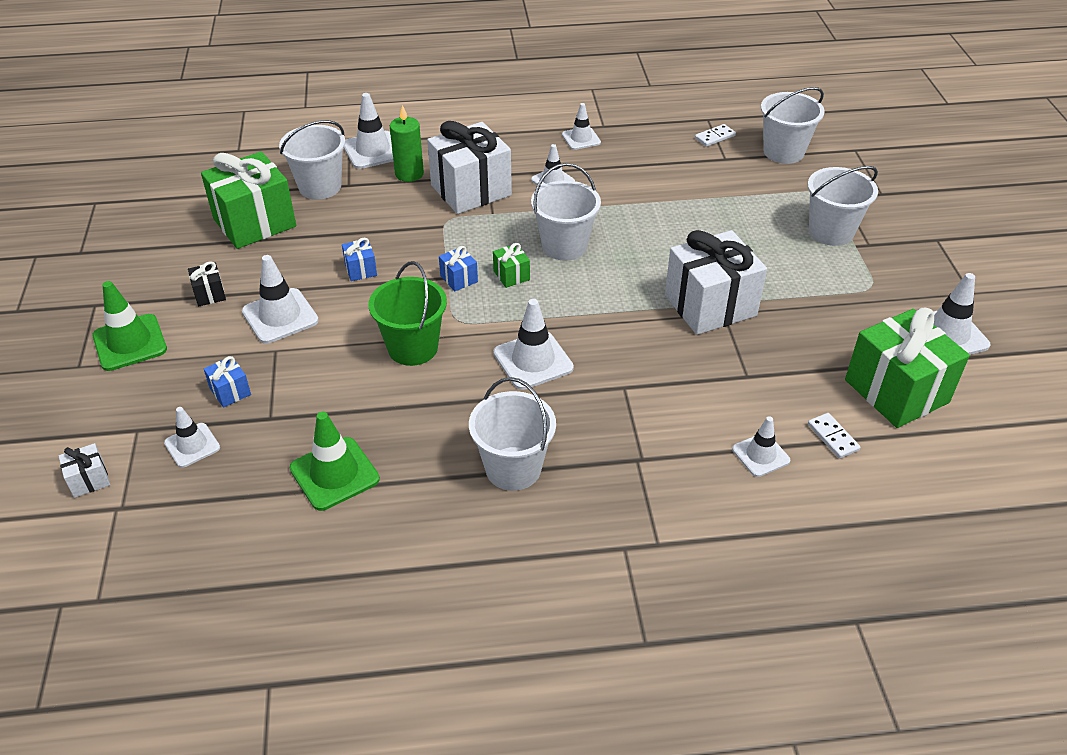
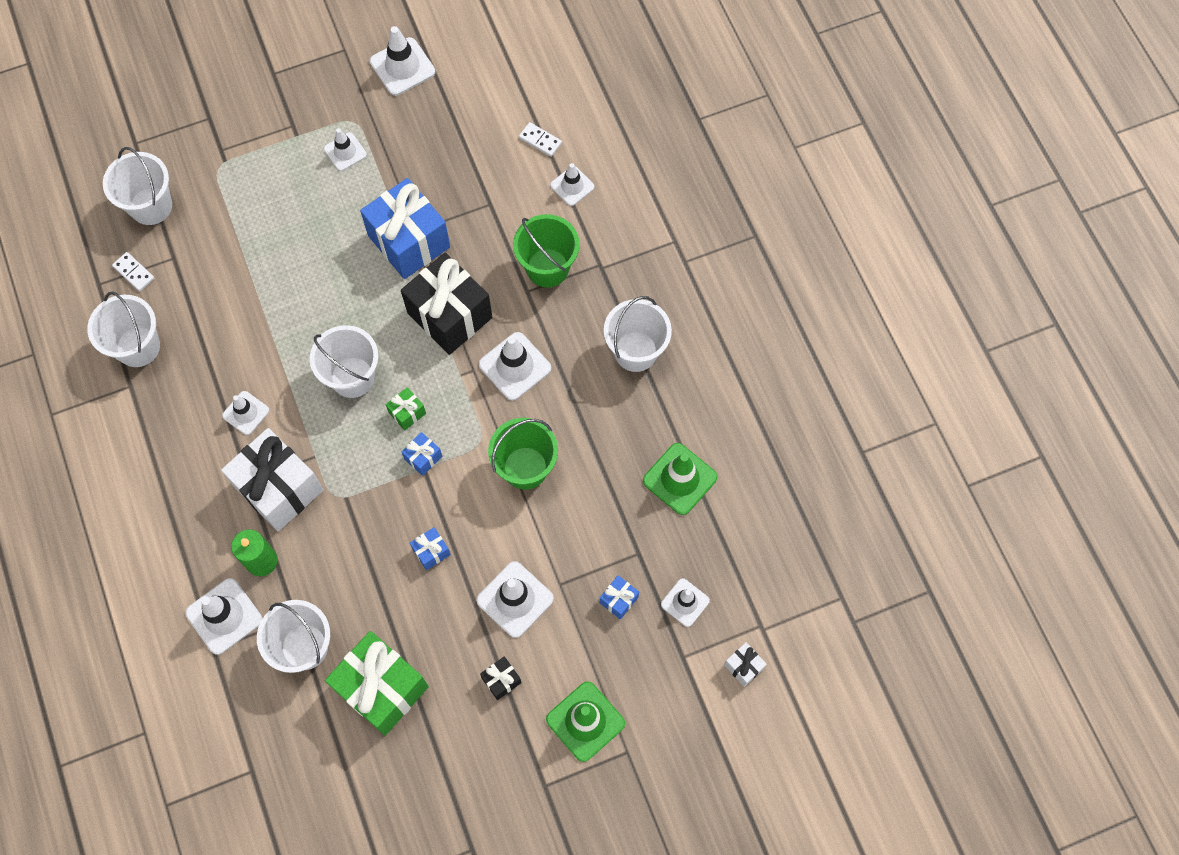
camera: 105 degrees left, 25 degrees up
white traffic cone [562,103,601,150] -> white traffic cone moved to [324,128,367,171]
white gift [665,230,767,335] -> blue gift [360,178,450,279]
white bucket [808,166,878,246] -> white bucket moved to [87,291,160,367]
white domino [808,413,861,459] -> white domino turned 75 degrees clockwise [519,122,562,157]
green gift [845,308,970,428] -> none
none -> black gift [401,253,492,355]
none -> green bucket [513,214,580,287]

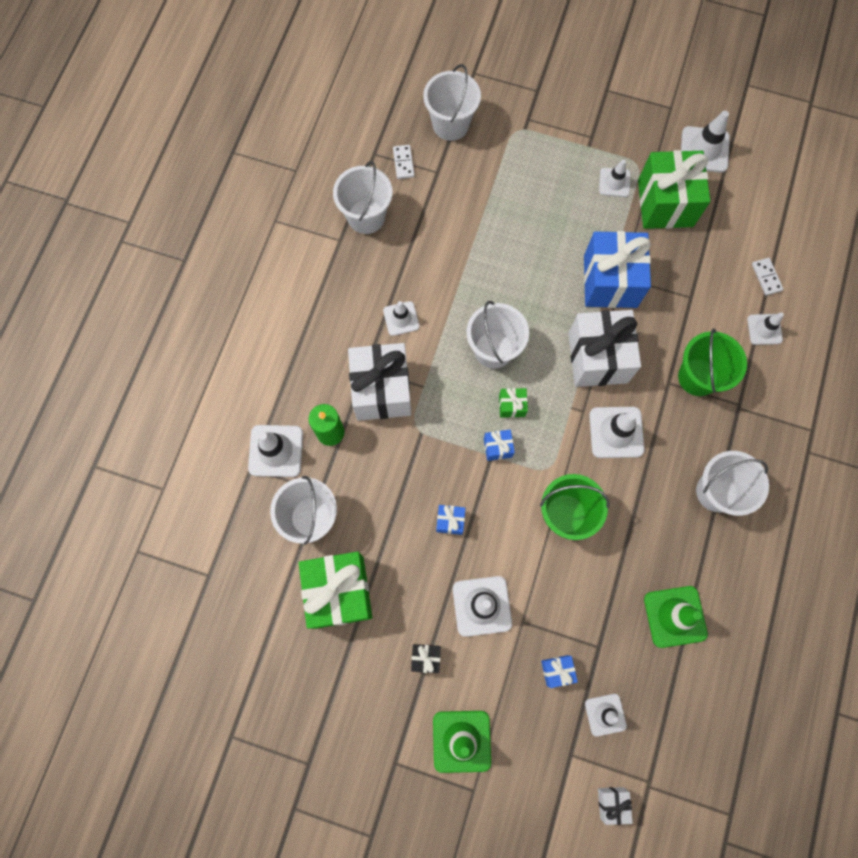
camera: 40 degrees right, 5 degrees up
black gift [401,253,492,355] -> white gift [568,310,641,387]
none -> green gift [638,150,710,229]

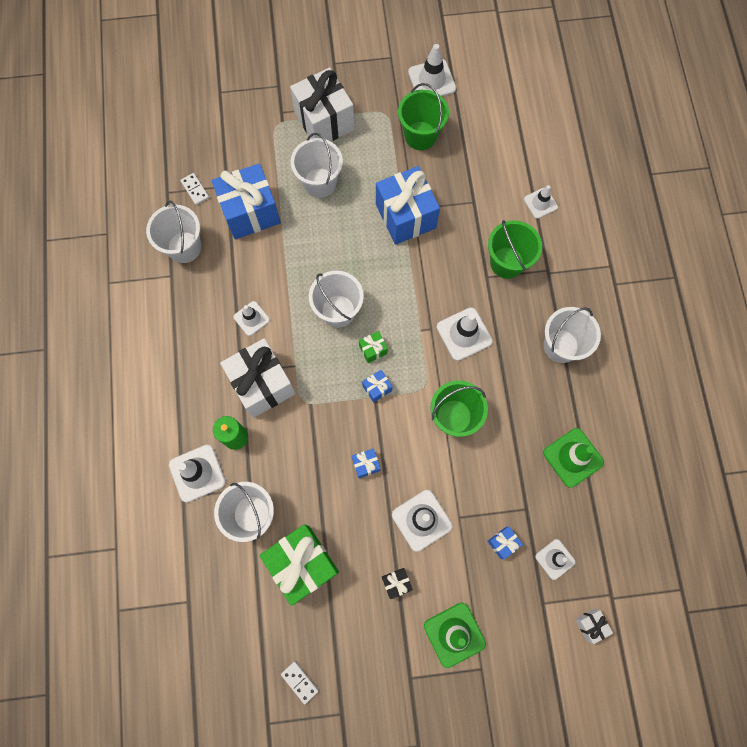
camera: 25 degrees left, 0 degrees up
white bucket [423,64,481,141] -> white bucket moved to [291,133,343,198]
white gift [568,310,641,387] -> white gift moved to [290,68,354,141]
white traffic cone [599,160,631,197] -> none
green gift [638,150,710,229] -> green bucket [398,83,449,150]
white domino [752,258,783,296] -> white domino moved to [281,661,319,705]
none -> blue gift [212,164,281,239]

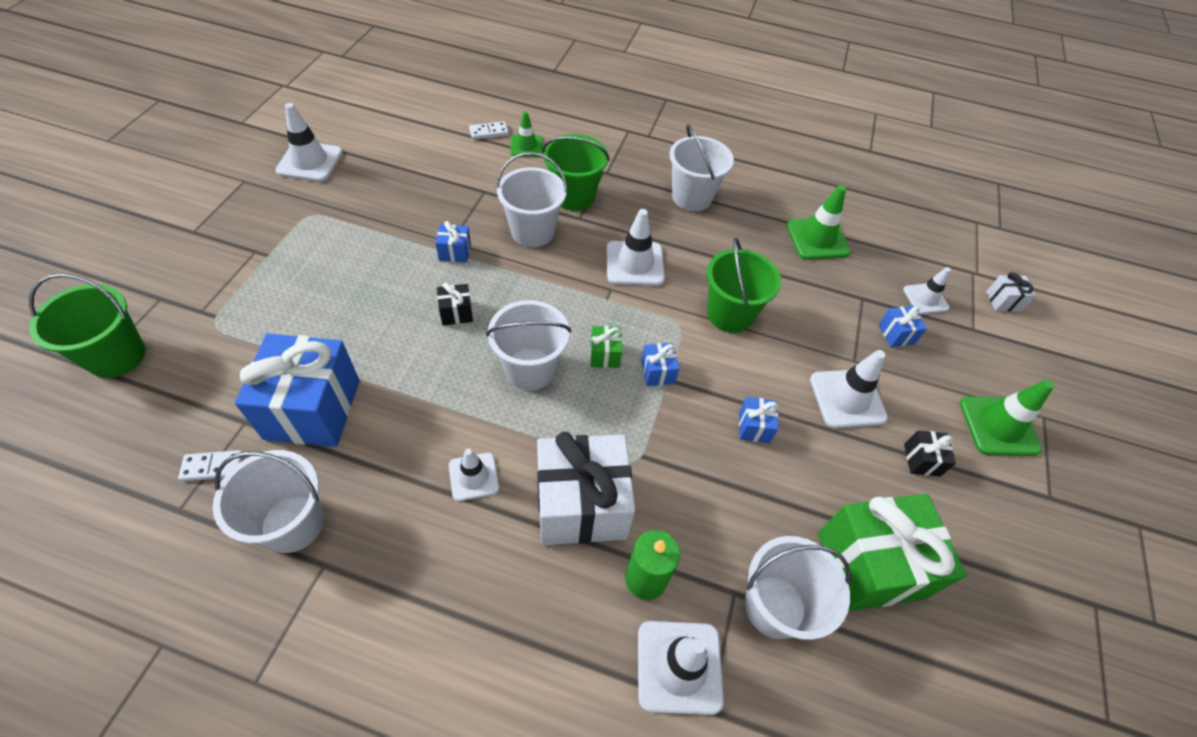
camera: 70 degrees left, 20 degrees down
white domino [281,661,319,705] -> white domino moved to [469,121,509,140]
white gift [290,68,354,141] -> none
white bucket [291,133,343,198] -> white bucket moved to [496,152,568,247]
blue gift [376,166,440,245] -> blue gift [435,221,471,263], size x0.43
green bucket [398,83,449,150] -> green bucket moved to [29,273,146,378]
white traffic cone [524,185,558,219] -> green traffic cone [510,111,543,157]
none -> black gift [437,283,473,326]

